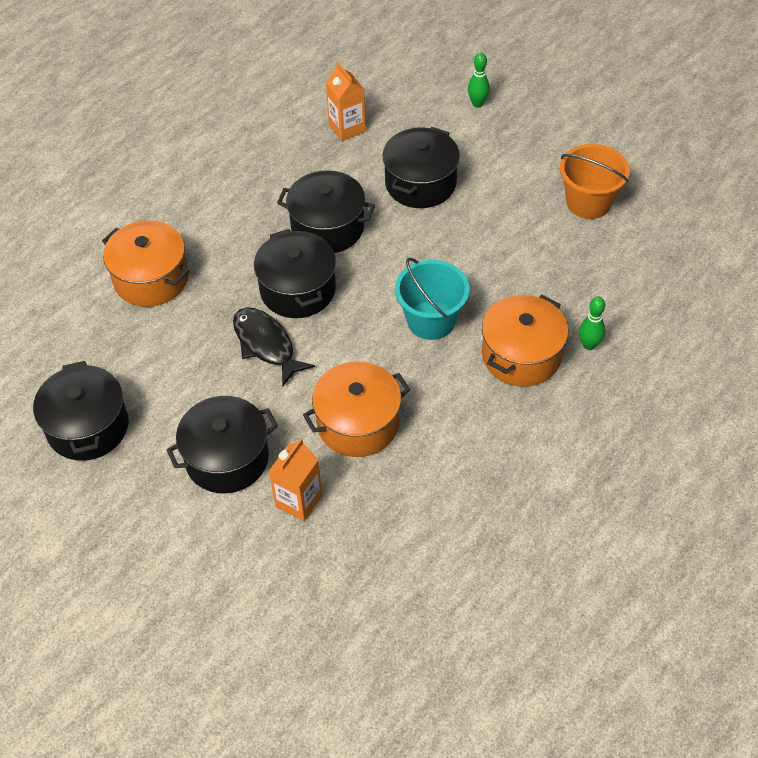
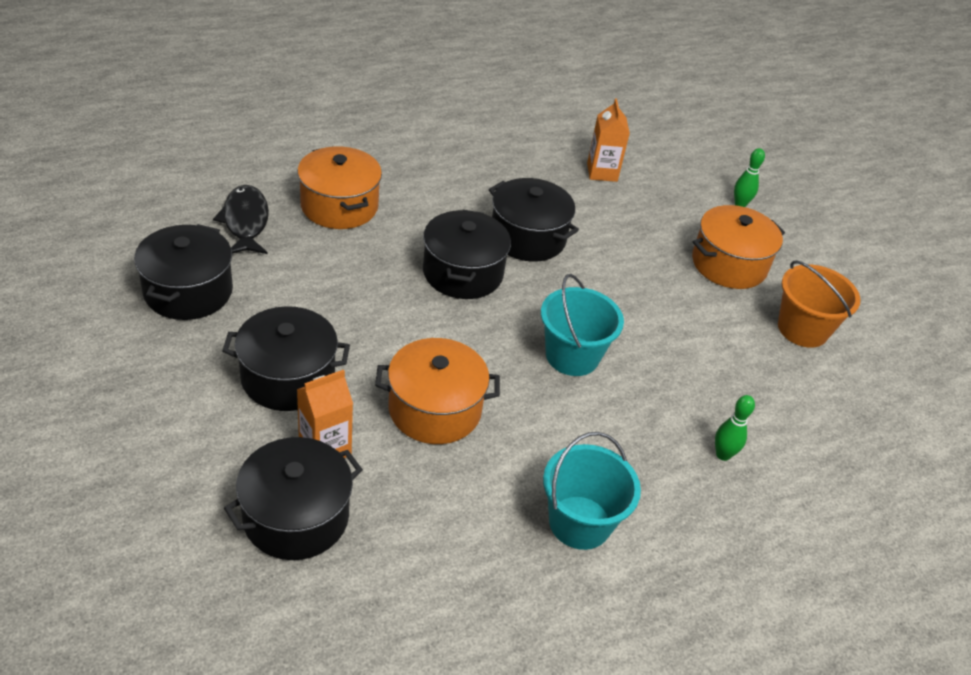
camera: 20 degrees right, 10 degrees down
black fish [233,307,315,386] -> black fish moved to [213,185,269,254]
black pot [383,127,460,208] -> black pot moved to [224,437,363,560]
orange pot [482,295,568,387] -> orange pot moved to [692,205,785,289]
none -> turquoise bucket [543,432,641,550]

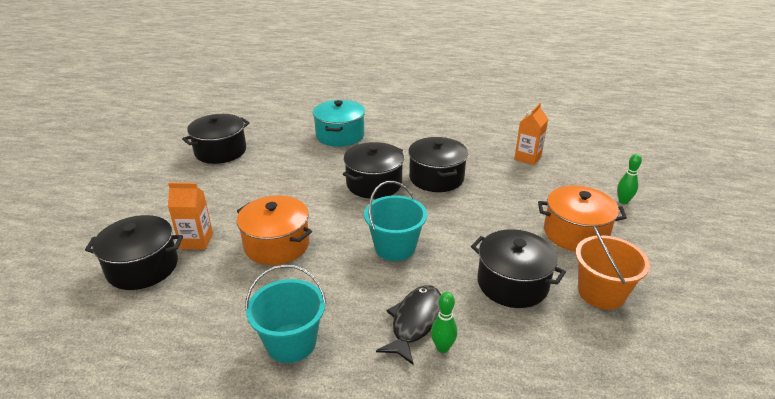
camera: 40 degrees right, 10 degrees down
black fish [213,185,269,254] -> black fish moved to [376,285,441,365]
black pot [222,306,350,411] -> black pot moved to [471,229,566,308]
orange pot [297,147,382,229] -> turquoise pot [313,100,365,147]

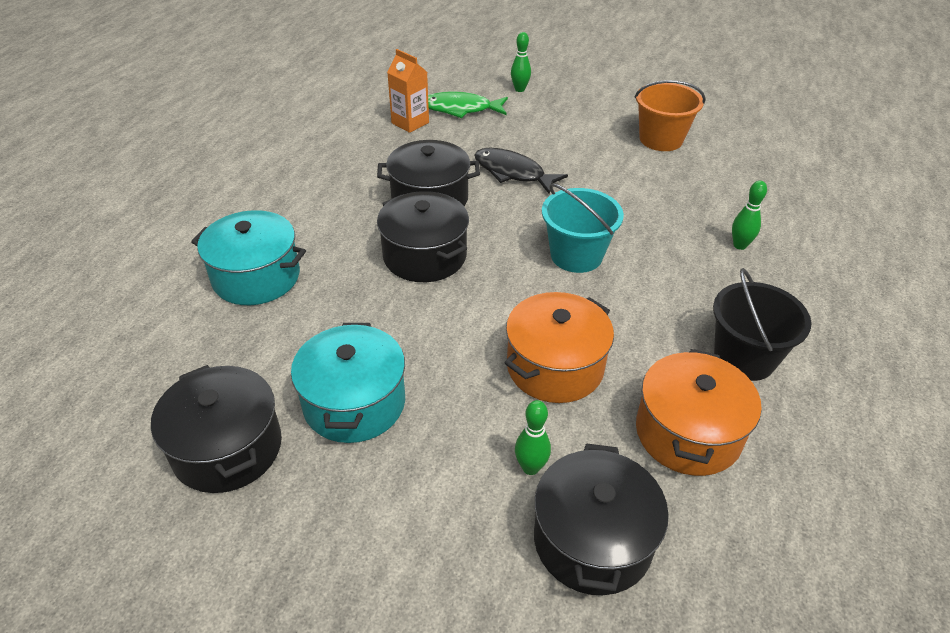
camera: 80 degrees left, 10 degrees up
orange carton [168,182,213,250] -> green bowling pin [515,400,551,475]
turquoise bucket [245,264,327,363] -> black bucket [713,268,812,381]
black fish [376,285,441,365] -> black fish moved to [474,148,568,194]
black pot [471,229,566,308] -> none
orange pot [538,185,627,252] -> orange pot moved to [636,349,761,476]
none -> turquoise pot [291,323,405,443]
none -> green fish [428,92,508,118]

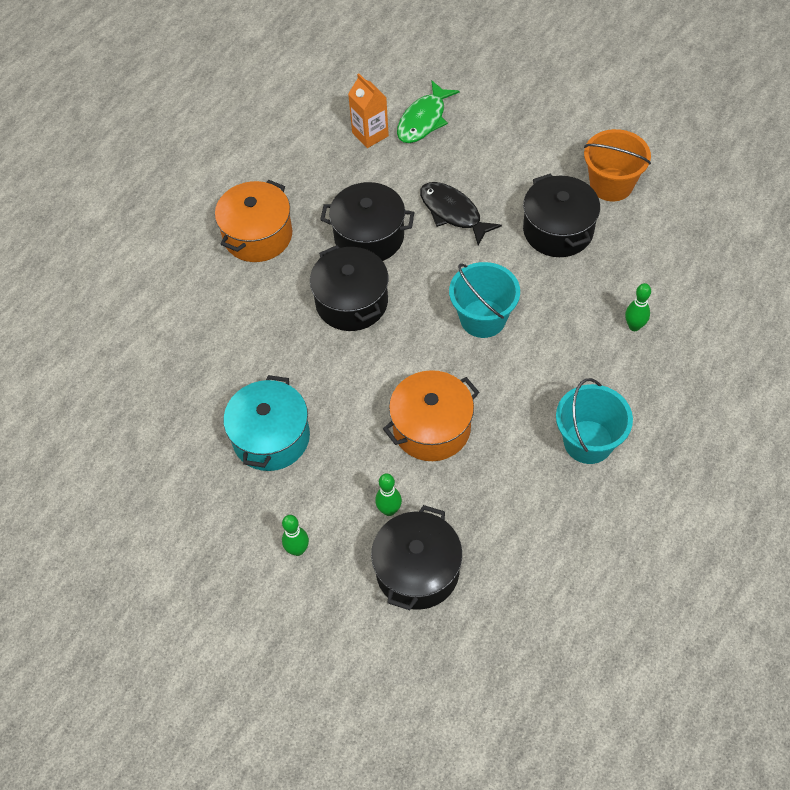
camera: 15 degrees right, 15 degrees up
black pot [151,365,282,493] -> black pot moved to [523,174,600,257]
turquoise pot [191,210,306,305] -> none
green fish [428,92,508,118] -> green fish turned 75 degrees counterclockwise [397,80,459,143]
green bowling pin [511,32,531,92] -> green bowling pin moved to [282,515,309,556]
orange pot [636,349,761,476] -> orange pot moved to [215,180,292,262]
black bucket [713,268,812,381] -> turquoise bucket [556,378,633,464]

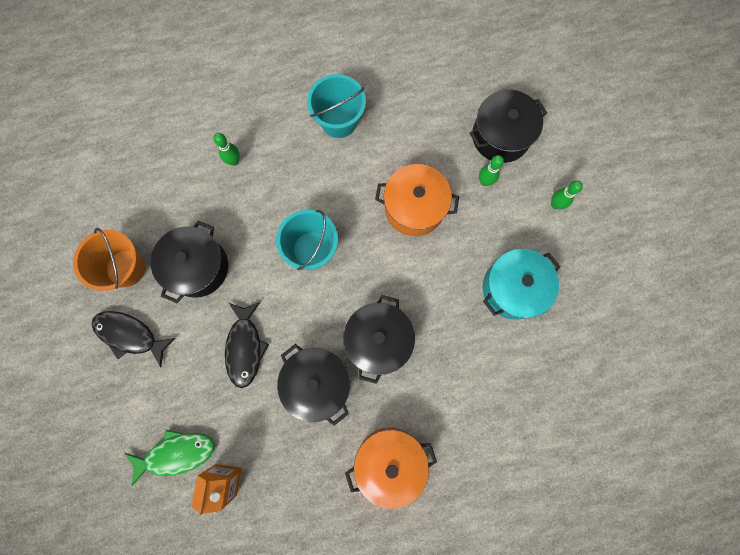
camera: 140 degrees left, 20 degrees up
none -> black fish [92,311,176,367]

